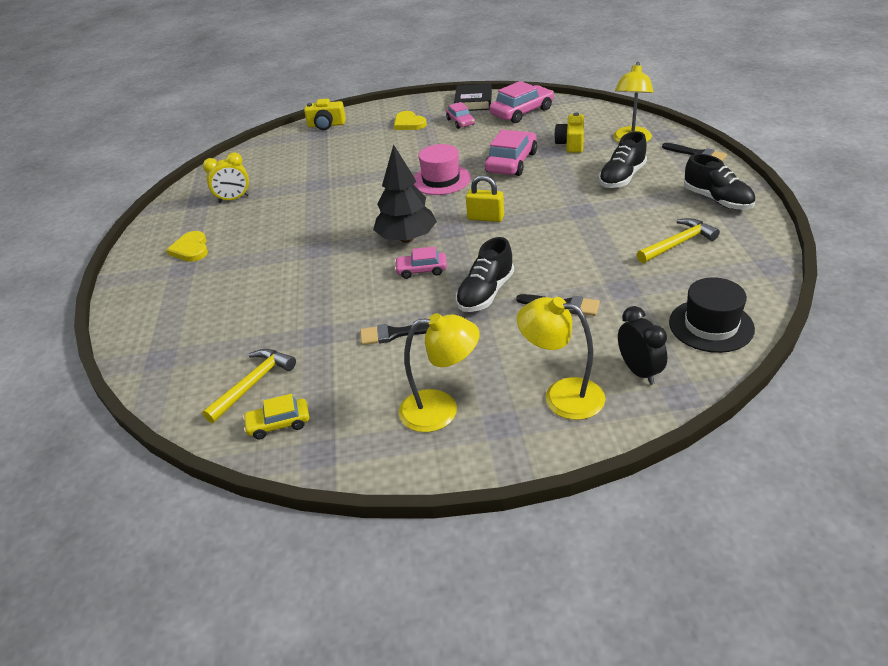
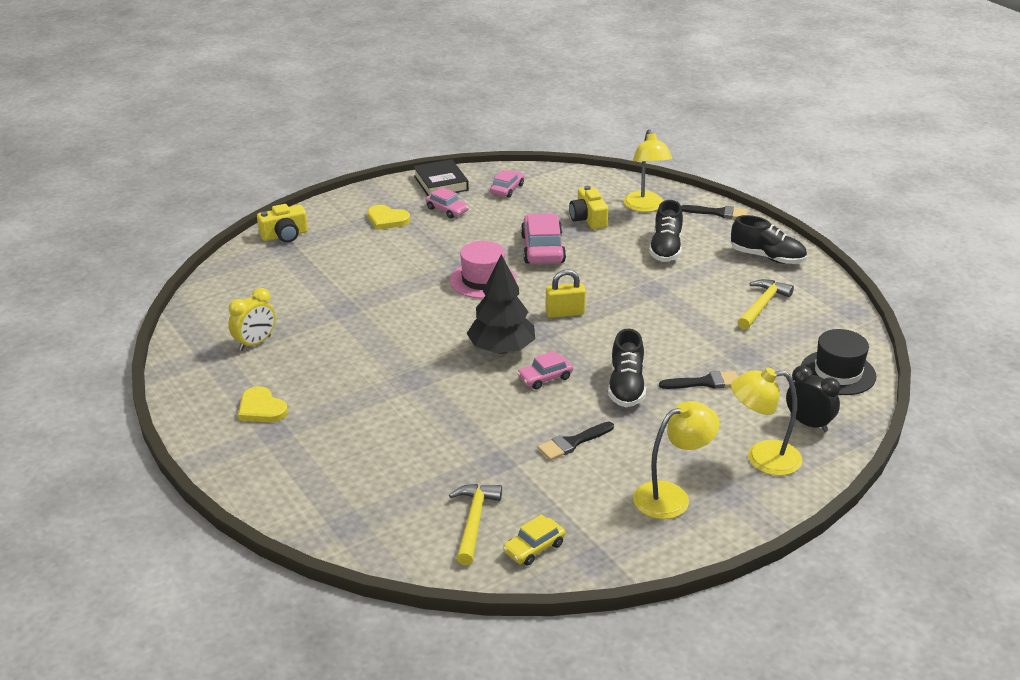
camera: 30 degrees left, 5 degrees down
pink car [489,81,554,123] -> pink car [490,170,524,198], size x0.58

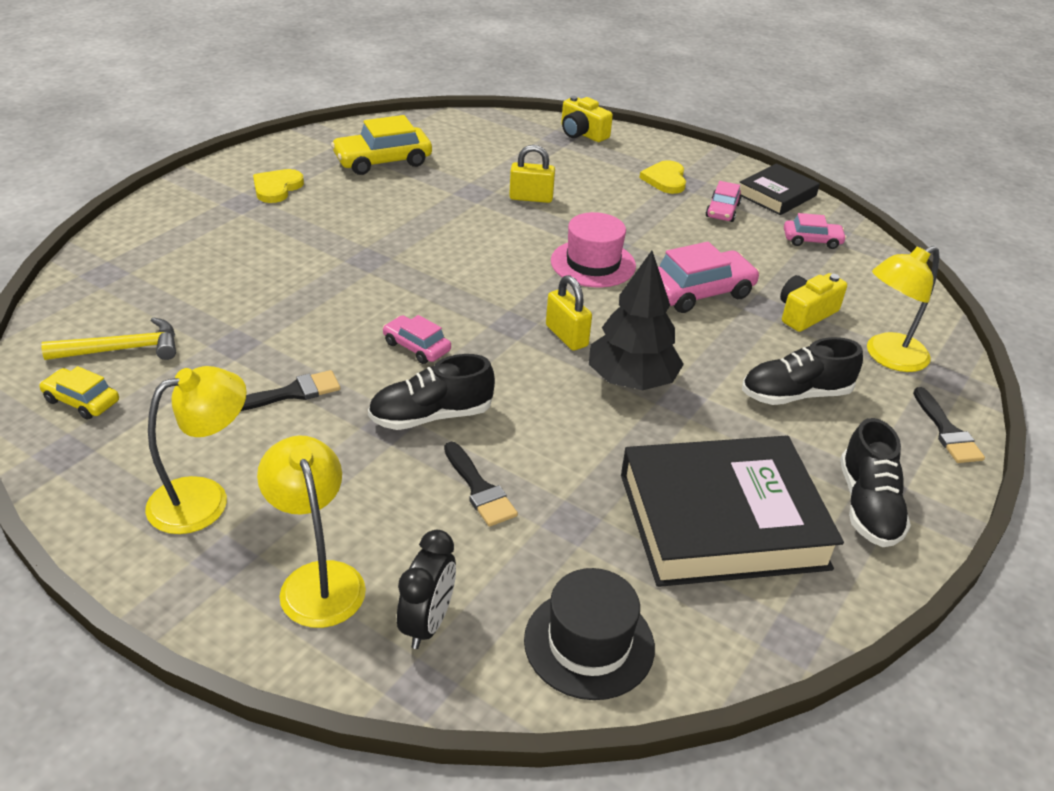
camera: 65 degrees right, 5 degrees up
yellow clock [228,288,276,351] -> yellow car [331,115,432,175]
black tree [466,254,535,354] -> black tree moved to [589,251,684,390]
black brush [537,422,614,460] -> black brush turned 120 degrees clockwise [241,370,340,411]
yellow lamp [633,401,720,519] -> yellow lamp turned 75 degrees counterclockwise [145,366,247,534]
yellow hammer [738,279,794,330] -> black book [621,436,844,587]
none -> yellow padlock [509,145,555,203]

